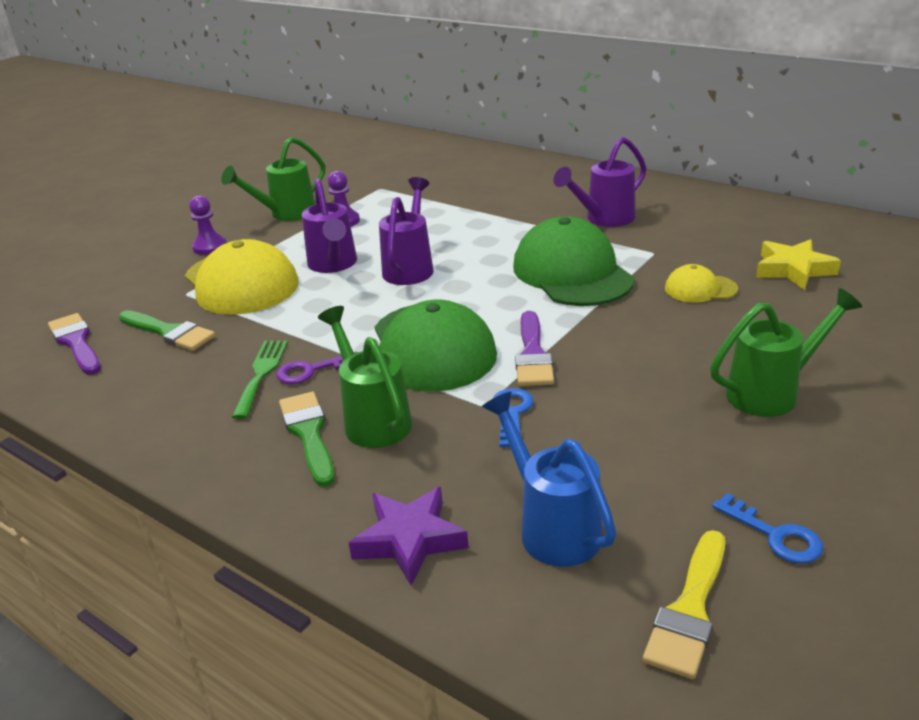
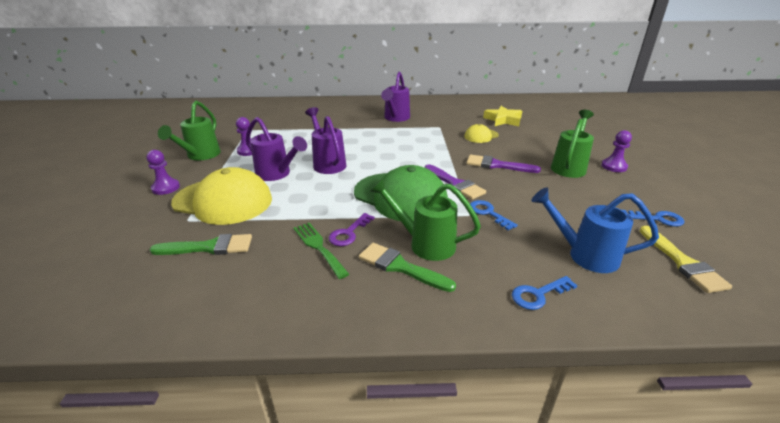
camera: 40 degrees left, 0 degrees up
purple brush [48,313,101,375] -> purple brush moved to [466,155,541,173]
purple star [349,487,469,585] -> blue key [512,276,578,310]
green cap [513,216,635,306] -> none
none -> purple pawn [601,130,632,172]

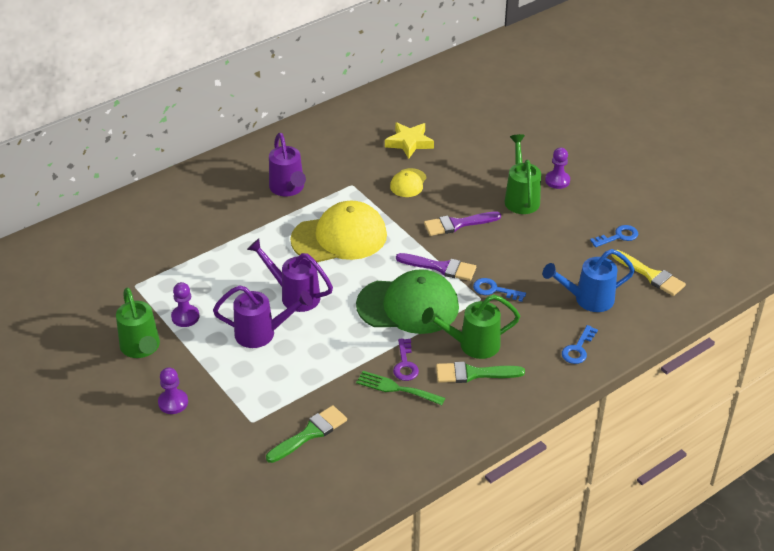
camera: 35 degrees left, 10 degrees up
yellow cap [171,167,272,225] -> yellow cap moved to [290,201,387,262]

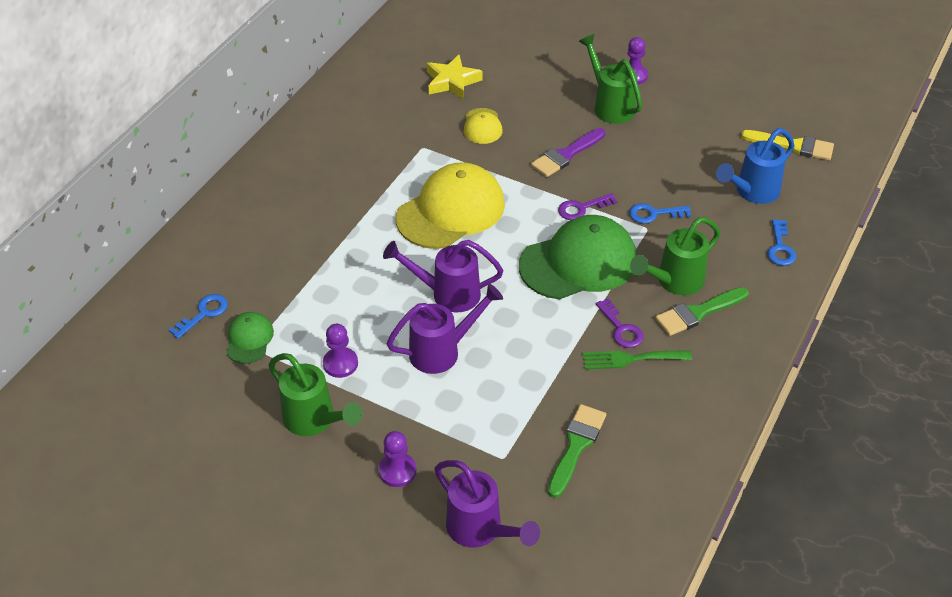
camera: 25 degrees left, 5 degrees up
purple watering can [269,133,306,196] -> purple watering can moved to [435,460,540,548]
purple brush [396,253,476,281] -> purple key [558,193,617,220]
blue key [590,225,638,247] -> blue key moved to [169,294,228,339]
none -> green cap [227,312,274,364]

